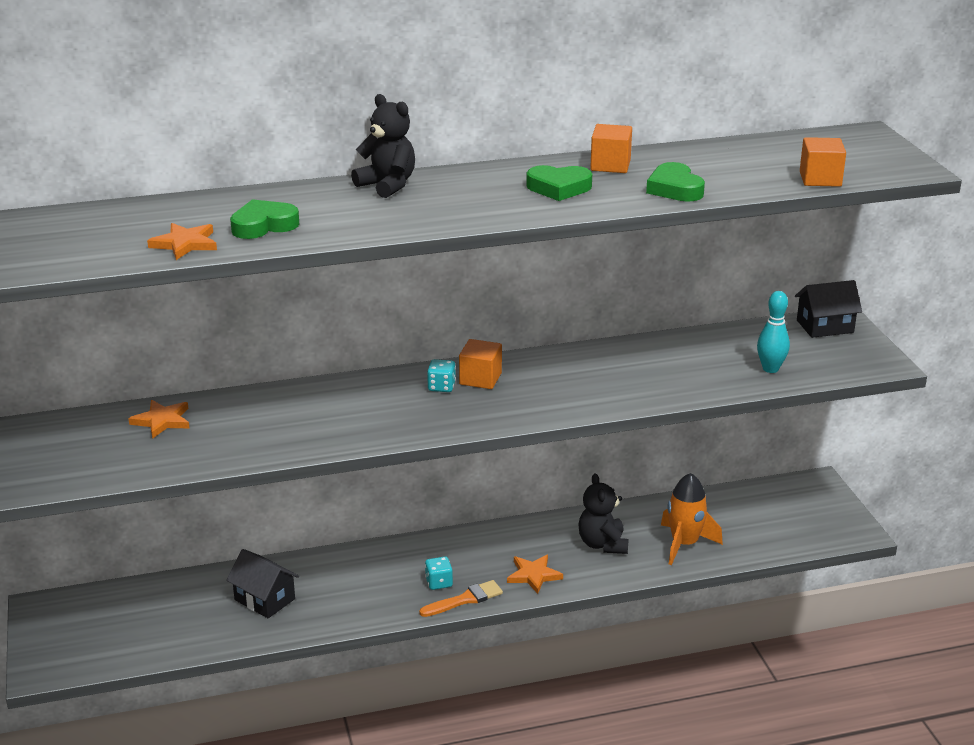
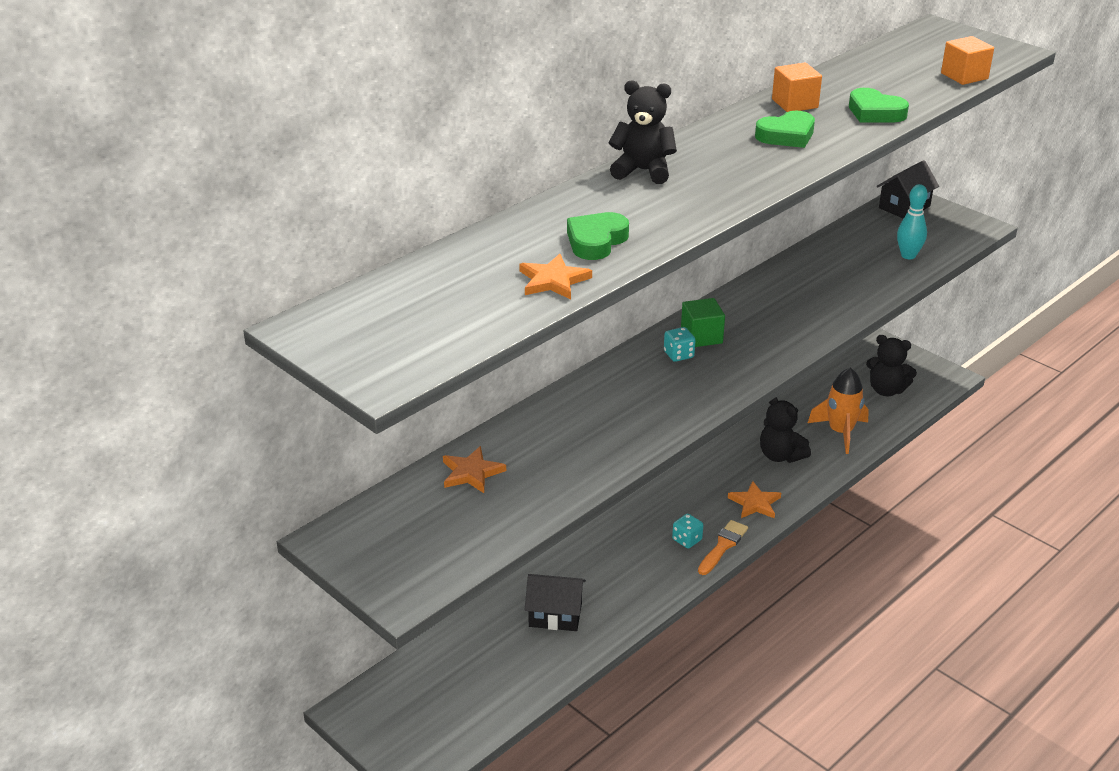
camera: 30 degrees left, 5 degrees up
orange cube [459,339,502,389] -> green cube [681,298,725,347]
none -> black teddy bear [866,335,917,396]

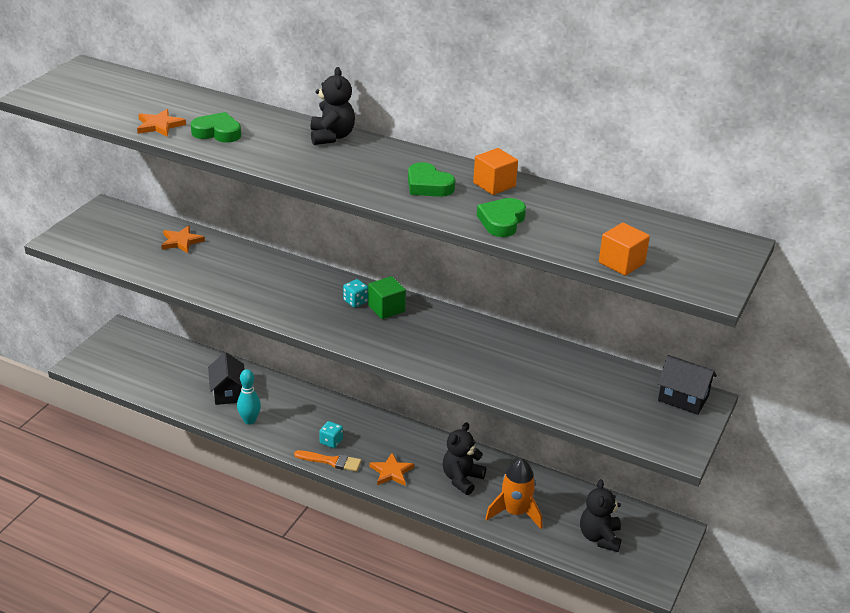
camera: 70 degrees right, 0 degrees up
turquoise bowling pin [897,184,928,259] -> turquoise bowling pin moved to [237,369,261,425]

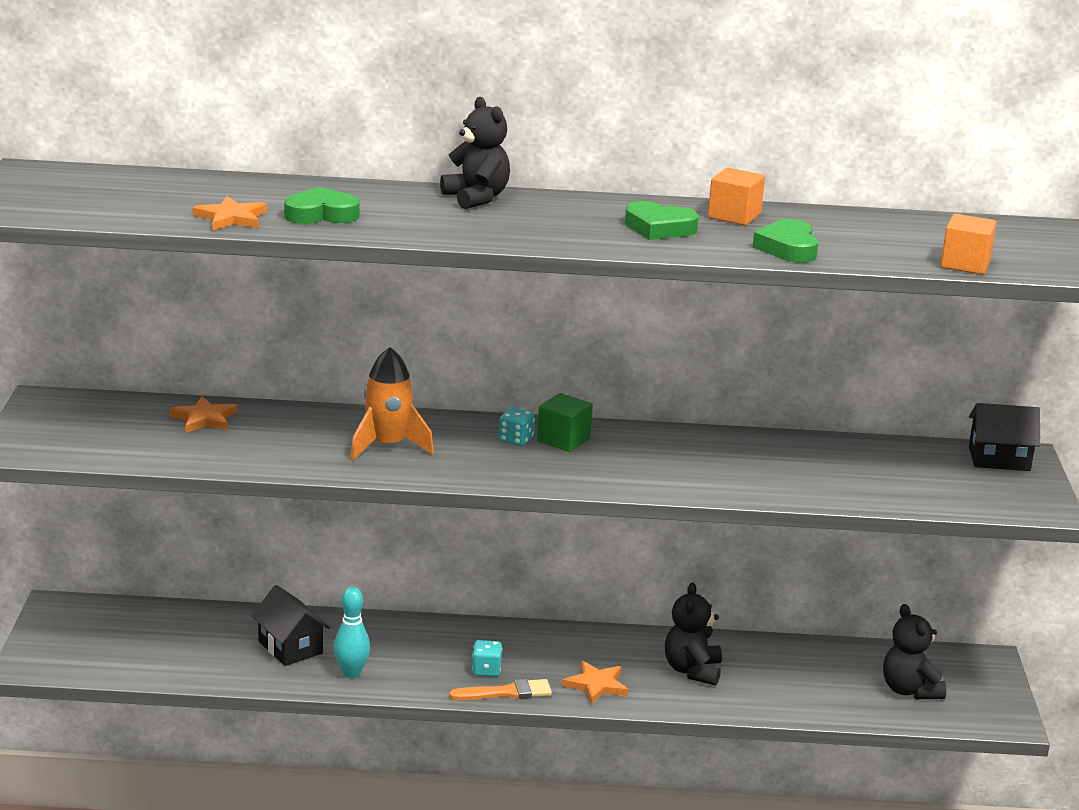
camera: 25 degrees left, 10 degrees down
orange rocket [485,458,542,529] -> orange rocket moved to [350,347,434,461]

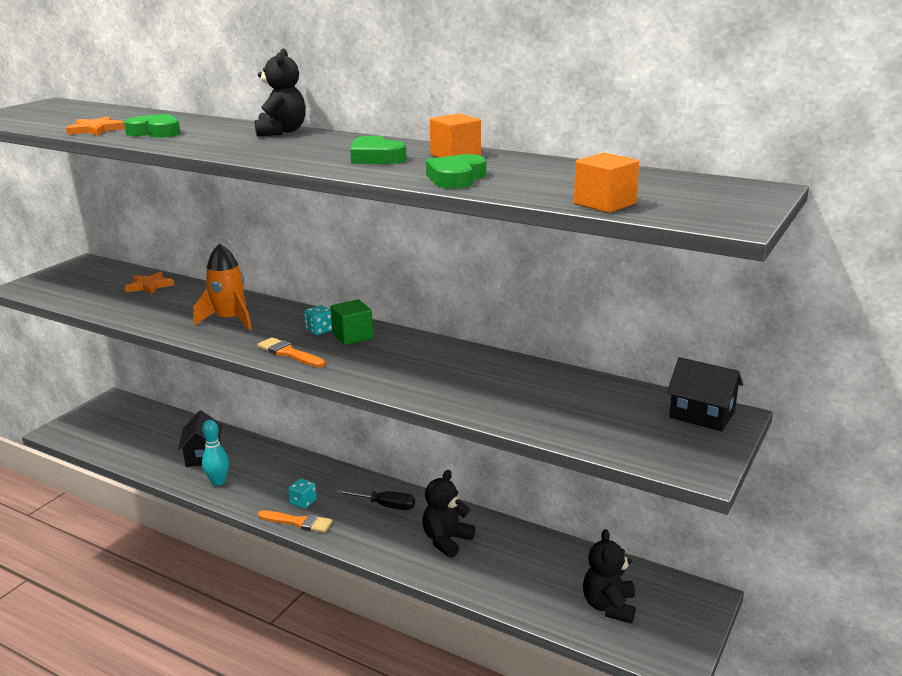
camera: 30 degrees right, 0 degrees up
orange star [562,661,628,704] -> none
none -> orange brush [257,337,325,368]
none -> black screwdriver [336,490,415,510]

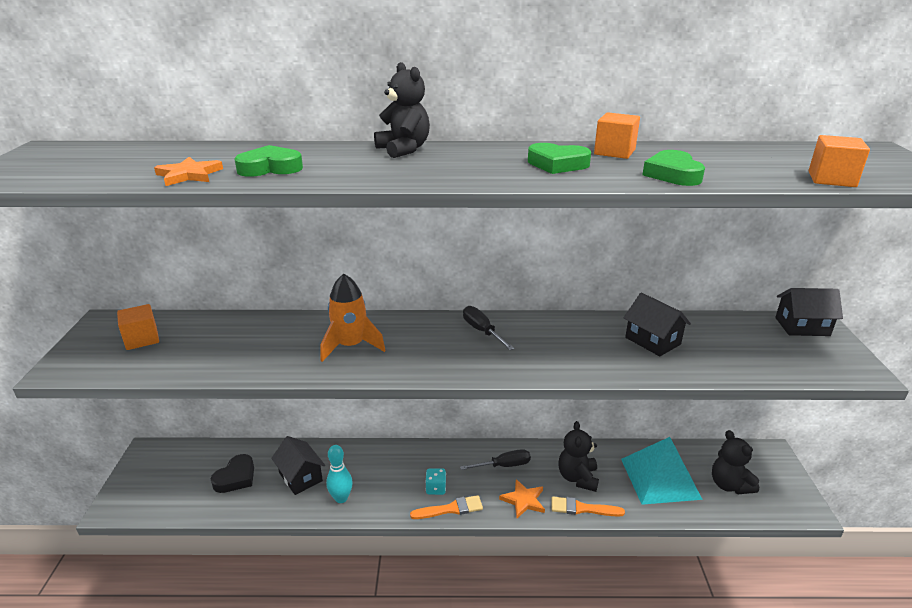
camera: 30 degrees left, 5 degrees up
orange star [125,272,174,295] -> orange star moved to [499,479,545,518]
orange brush [257,337,325,368] -> orange brush moved to [551,497,625,517]
turquoise dice [304,305,332,335] -> none
green cube [330,299,373,345] -> black screwdriver [463,306,515,350]
none -> orange cube [117,304,159,350]
none -> black heart [211,454,254,493]
none -> turquoise pyramid [621,437,703,505]
none -> black house [624,293,691,356]

